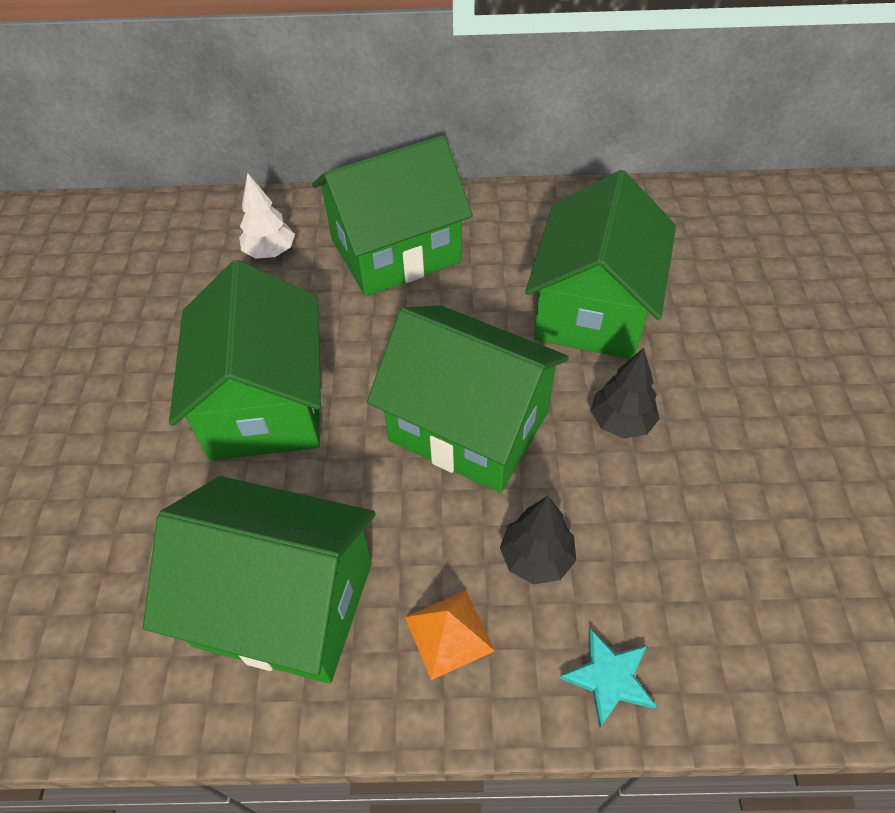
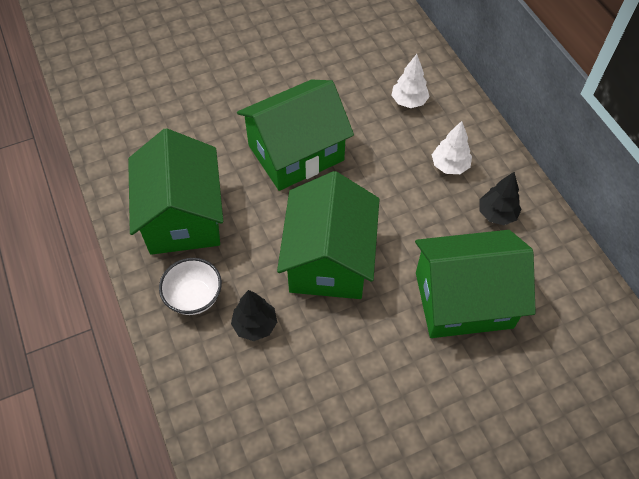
camera: 65 degrees right, 5 degrees up
green house [312,135,473,296] -> white tree [432,121,472,174]
orange pyramid [405,591,495,680] -> white bowl [159,258,222,315]
turquoise star [560,628,657,728] -> none
black tree [590,348,659,439] -> black tree moved to [480,172,521,225]

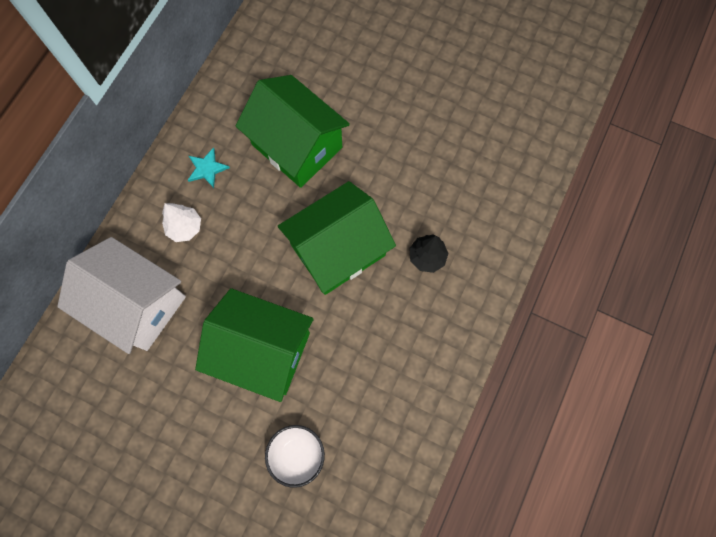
camera: 130 degrees left, 15 degrees up
green house [128,128,223,255] -> none
white bowl [159,258,222,315] -> white bowl moved to [265,425,325,488]
white tree [391,54,430,108] -> white house [57,237,186,354]
black tree [480,172,521,225] -> turquoise star [188,147,230,188]

